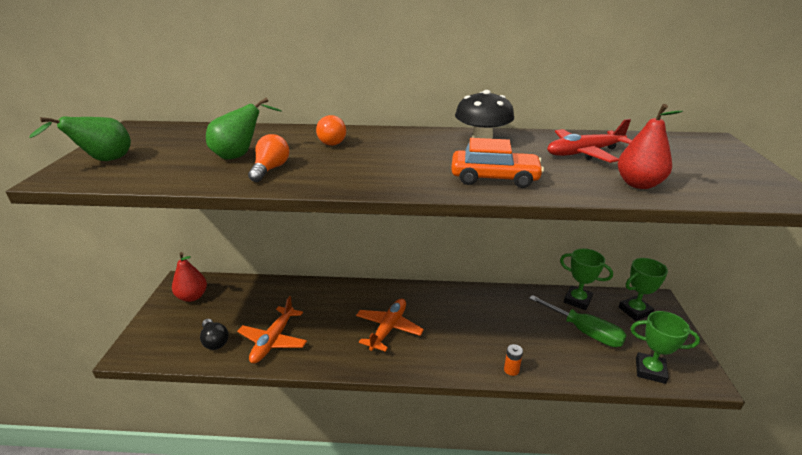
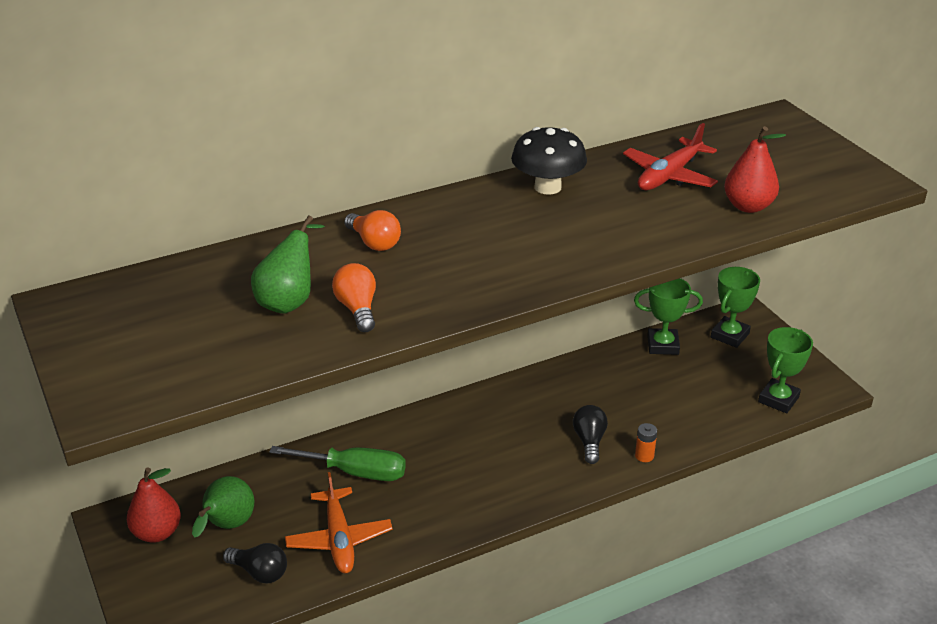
camera: 30 degrees left, 5 degrees up
green pear [29,116,131,161] -> green pear moved to [192,476,254,538]
orange plane [356,299,424,352] -> none
orange car [451,138,544,188] -> none
green screwdriver [529,295,627,347] -> green screwdriver moved to [269,446,406,481]
green trophy [631,311,700,384] -> green trophy turned 45 degrees counterclockwise [758,327,813,413]
none -> black light bulb [573,405,608,464]

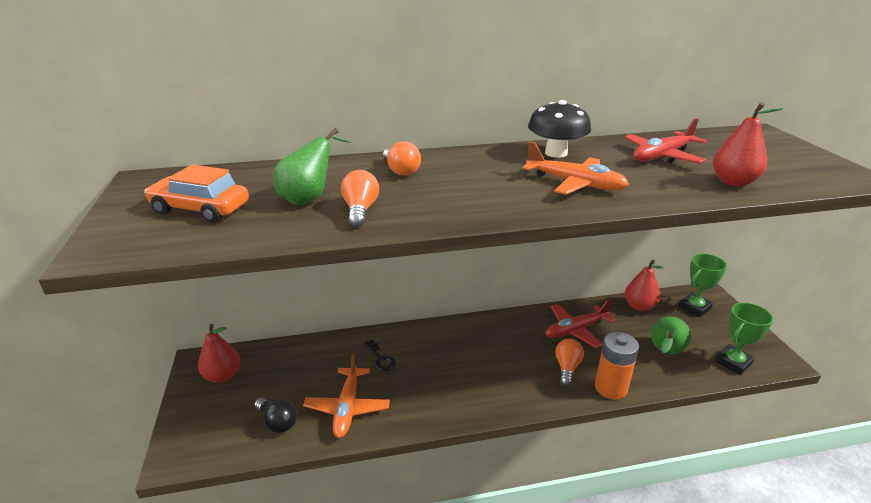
camera: 15 degrees right, 5 degrees down
green pear [192,476,254,538] -> green pear moved to [651,316,691,354]
green screwdriver [269,446,406,481] -> black key [363,340,396,371]
black light bulb [573,405,608,464] -> orange light bulb [555,339,584,387]
green trophy [634,278,703,355] -> red pear [625,260,664,311]
orange battery [635,423,657,462] -> orange battery [595,332,639,400], size x2.02
none -> orange car [144,165,249,223]
none -> orange plane [522,141,629,195]
none -> red plane [546,299,616,348]

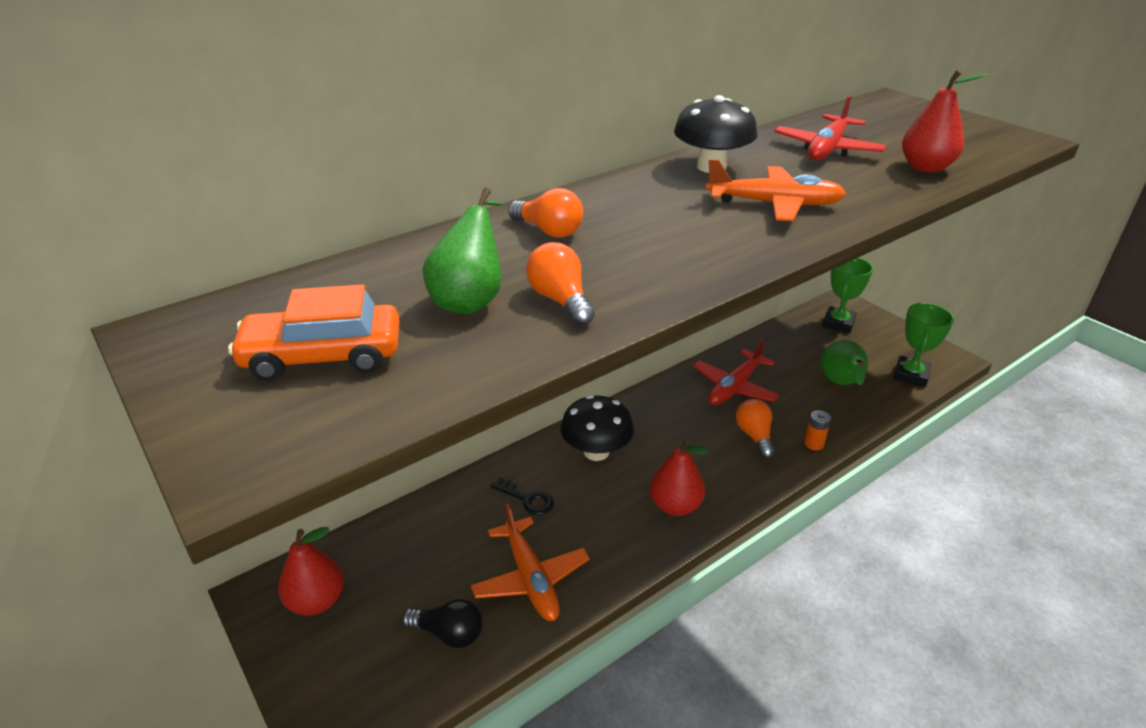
camera: 25 degrees left, 5 degrees up
orange battery [595,332,639,400] -> orange battery [804,410,831,450], size x0.49
red pear [625,260,664,311] -> red pear moved to [650,438,708,516]
none -> black mushroom [560,395,634,461]

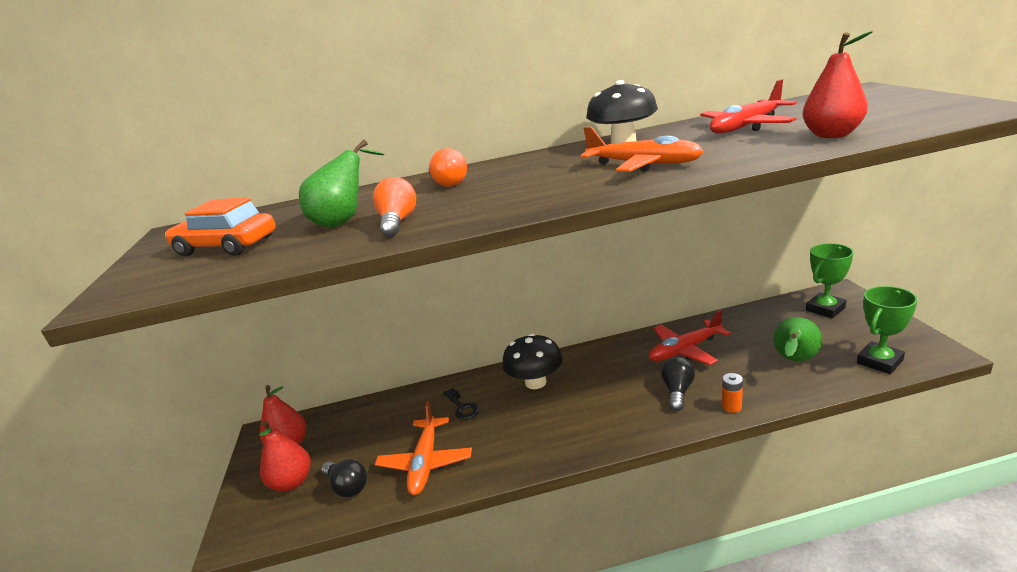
camera: 30 degrees right, 10 degrees down
red pear [650,438,708,516] -> red pear moved to [259,421,311,492]
orange light bulb [736,399,775,459] -> black light bulb [661,357,695,411]

